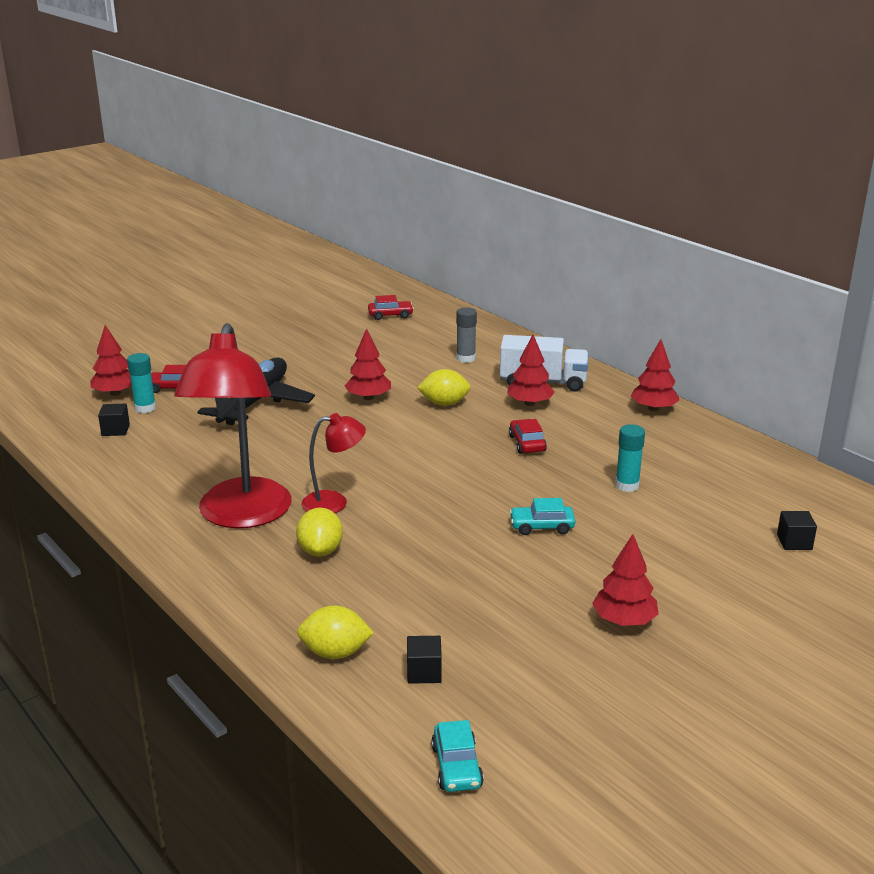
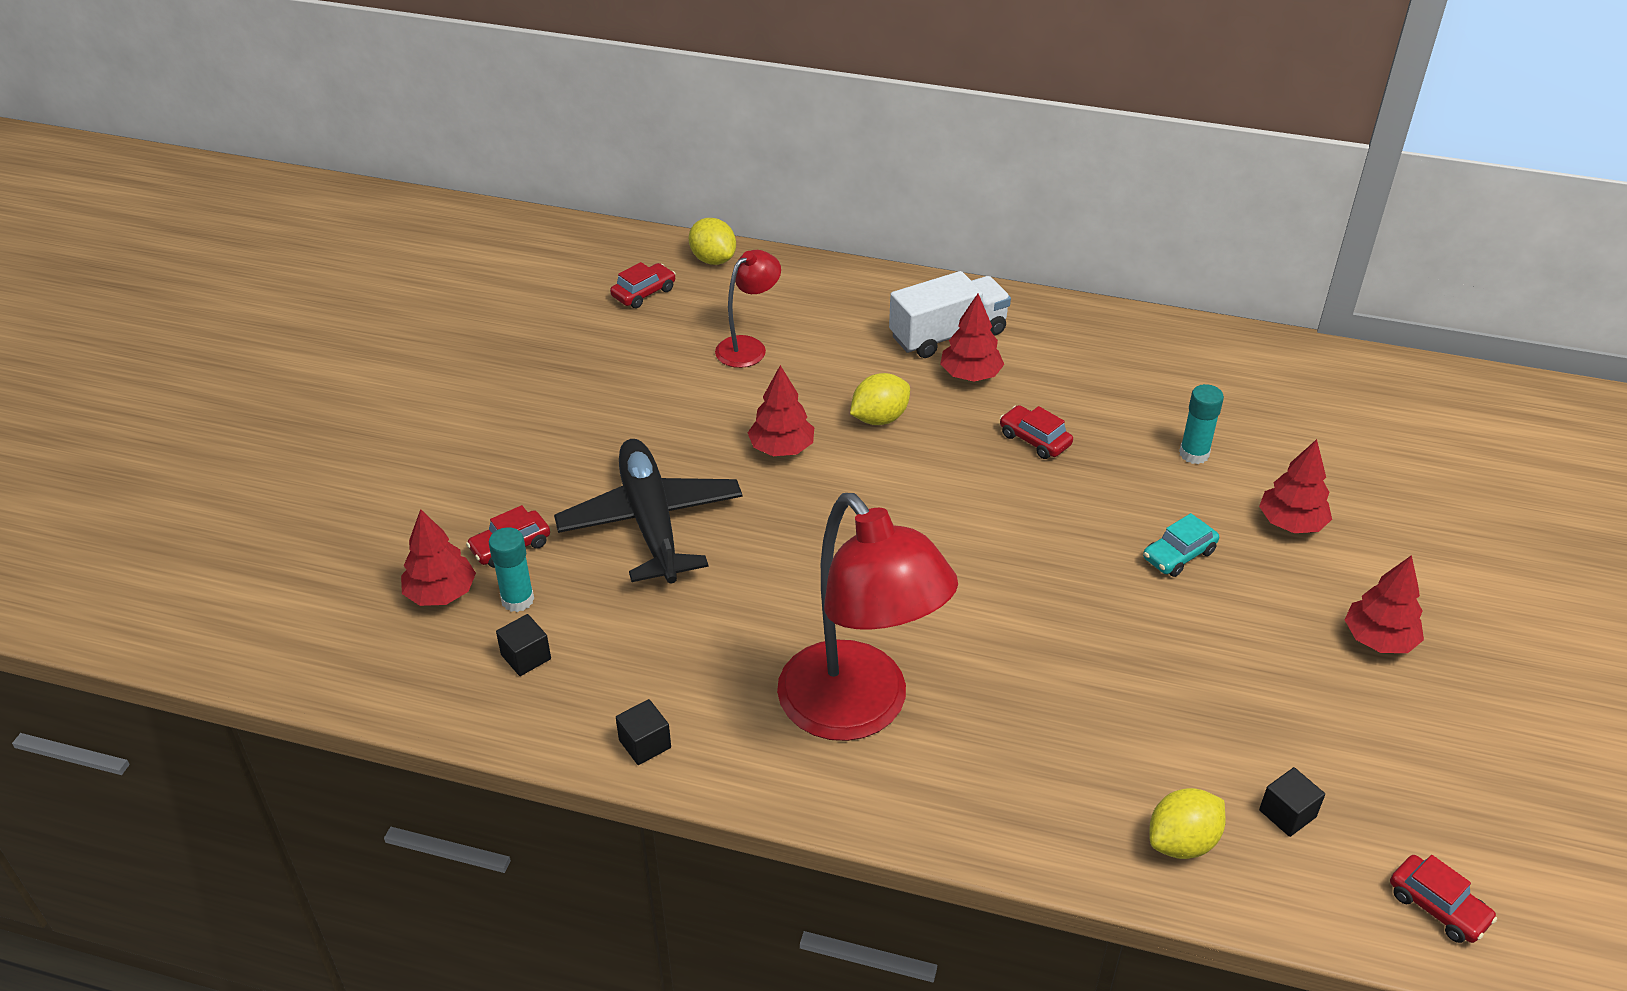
camera: 35 degrees left, 15 degrees up
yellow lemon [296,508,343,557] -> yellow lemon moved to [689,218,736,265]
red lamp [302,413,366,513] -> red lamp moved to [715,250,781,368]
turquoise car [431,720,484,792] -> red car [1390,855,1497,943]
grey glue stick [456,307,477,363] -> none
red tree [631,339,679,411] -> red tree moved to [1259,439,1332,533]
black cube [777,511,817,550] -> black cube moved to [616,699,671,765]

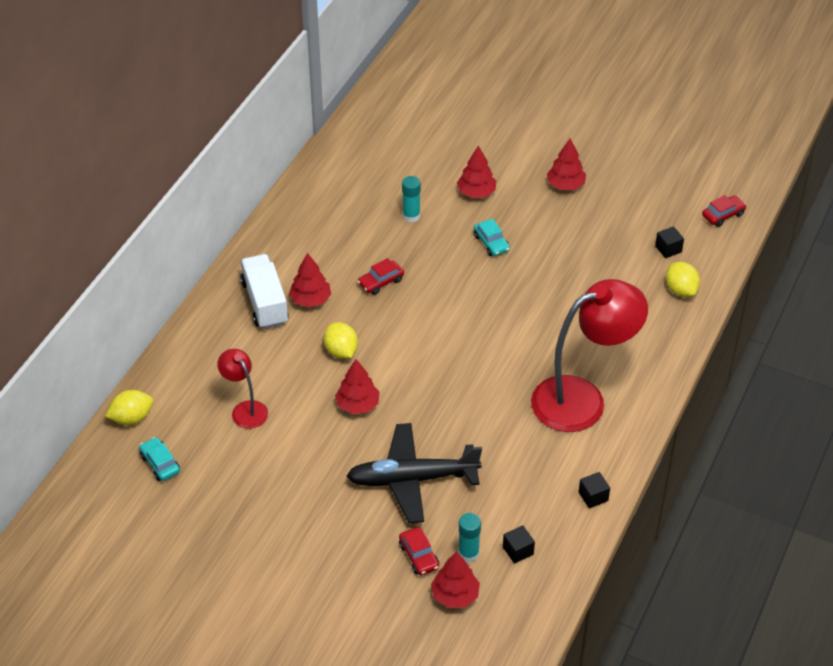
camera: 80 degrees left, 5 degrees up
red car [610,262,676,308] -> turquoise car [139,437,180,481]

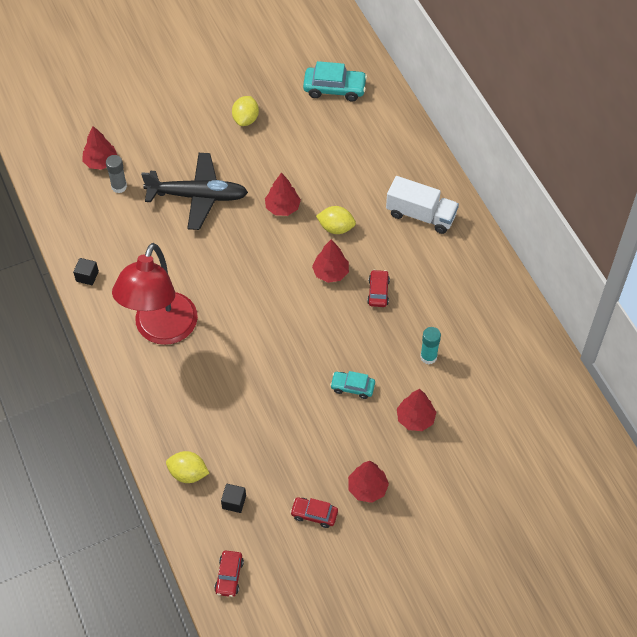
camera: 130 degrees right, 10 degrees up
yellow lemon [105,390,153,425] -> yellow lemon moved to [232,96,259,126]
turquoise car [139,437,180,481] -> turquoise car [303,61,367,102], size x1.65
red lamp [217,349,268,429] -> none
red tree [289,253,331,307] -> red tree moved to [312,239,349,283]
black plane [347,423,482,523] -> black plane turned 60 degrees clockwise [141,153,248,230]
red car [399,527,439,576] -> red car moved to [290,497,338,528]
turquoise glue stick [458,513,481,563] -> grey glue stick [106,155,127,193]
black cube [503,525,535,564] -> none

